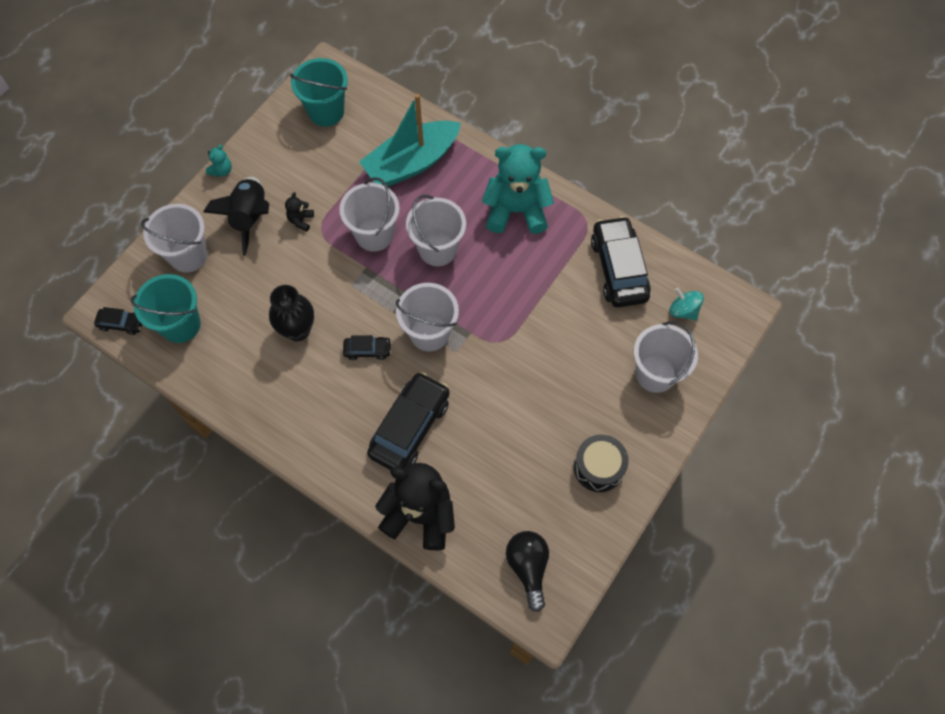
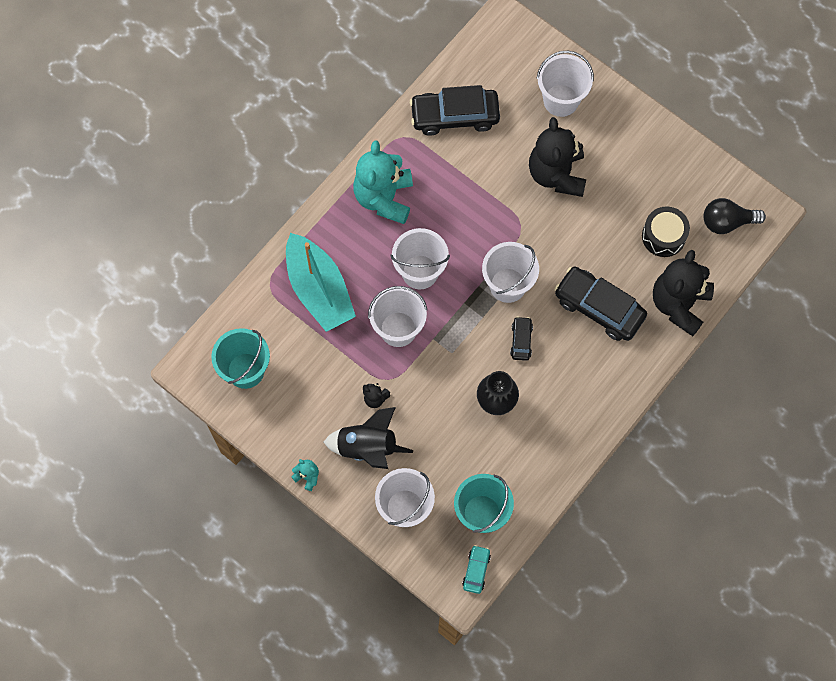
camera: 85 degrees left, 5 degrees up
black car [94,307,142,335] -> turquoise car [462,545,491,594]
black drum [574,435,629,492] -> black drum moved to [642,206,690,257]
turquoise spinning top [670,288,704,320] -> none
none -> black teddy bear [529,117,586,197]

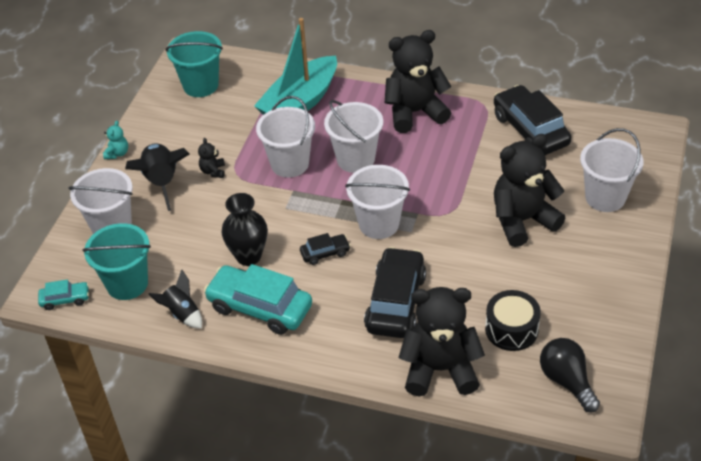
camera: 70 degrees right, 25 degrees down
turquoise teddy bear [353,140,413,224] -> black teddy bear [385,30,452,133]
none -> black rocket [149,269,202,329]
none -> turquoise car [204,264,312,335]

